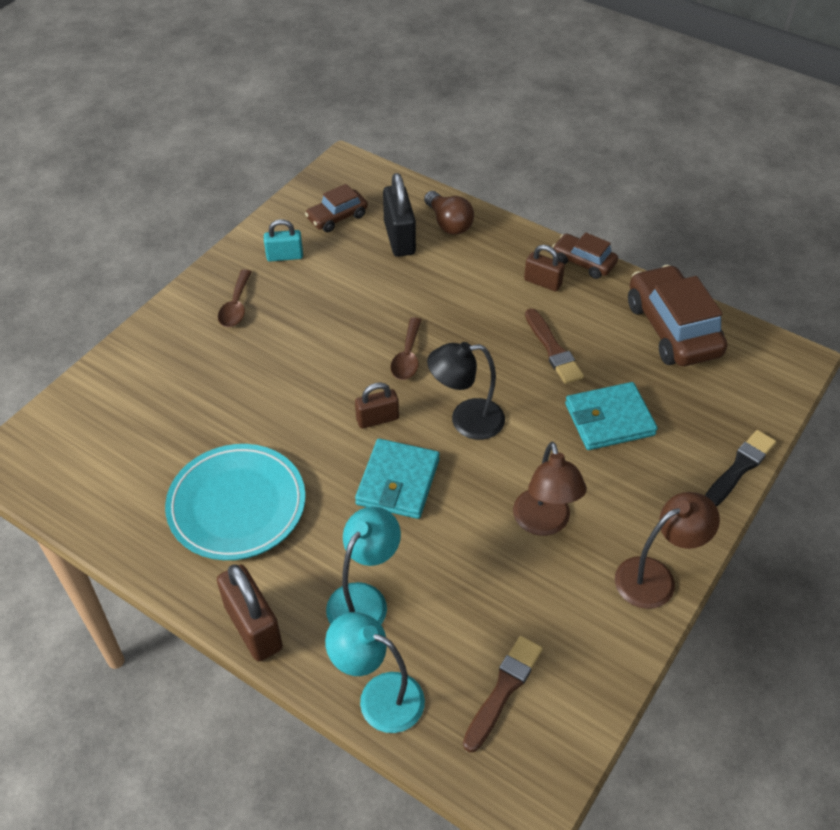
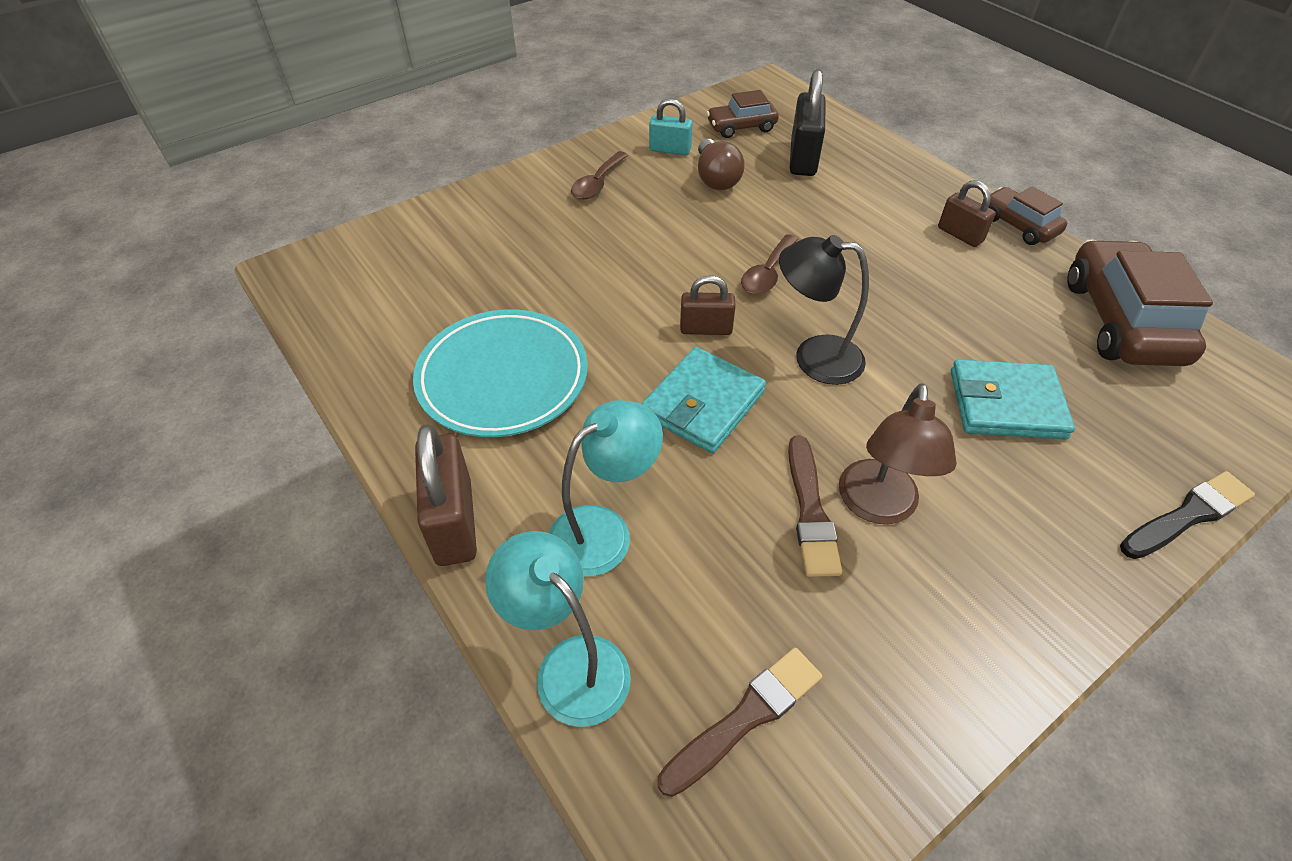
camera: 20 degrees right, 0 degrees up
brown light bulb [424,191,474,235] -> brown light bulb moved to [698,138,745,190]
brown brush [525,308,584,384] -> brown brush moved to [788,436,842,577]
brown lamp [615,492,720,609] -> none

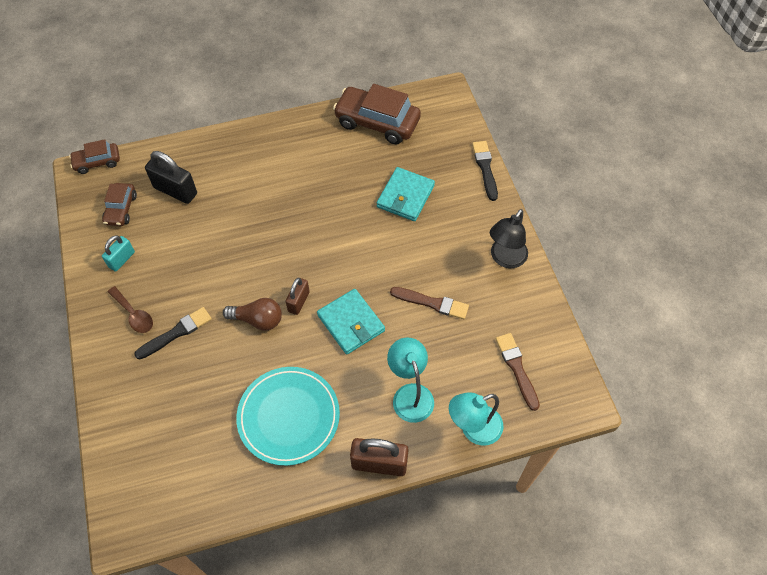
camera: 70 degrees left, 10 degrees up
brown light bulb [698,138,745,190] -> brown light bulb moved to [223,298,282,331]
brown spoon [741,234,798,294] -> none
black lamp [779,235,869,385] -> black lamp moved to [490,209,528,268]
brown lamp [839,383,957,524] -> none
brown padlock [938,180,996,247] -> none
brown car [988,186,1067,245] -> brown car moved to [69,139,120,174]
none -> black brush [134,307,212,359]

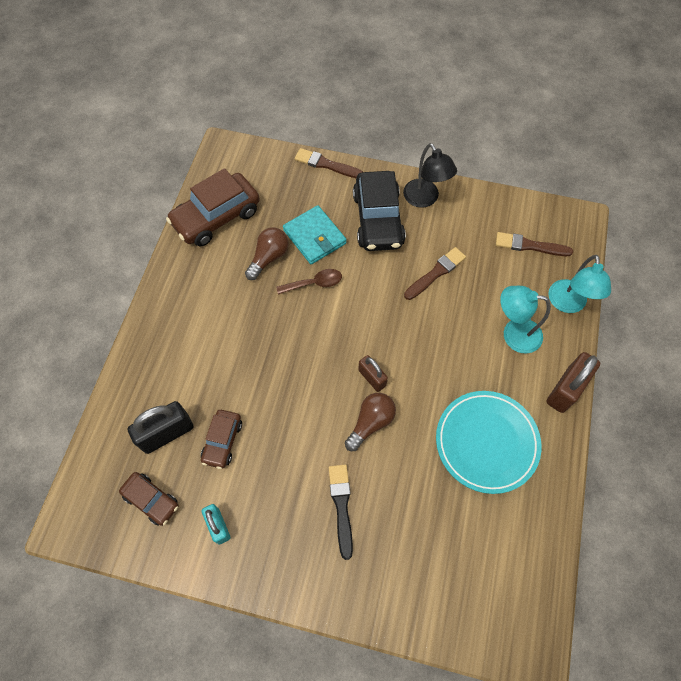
camera: 60 degrees left, 5 degrees up
brown car [69,139,120,174] -> brown car moved to [201,410,242,469]
brown spoon [108,286,153,333] -> brown spoon moved to [276,269,342,295]
turquoise wallet [317,289,385,355] -> none
black brush [472,141,498,201] -> brown brush [295,148,363,178]
none -> brown light bulb [245,227,288,280]
none -> black car [353,171,406,251]

